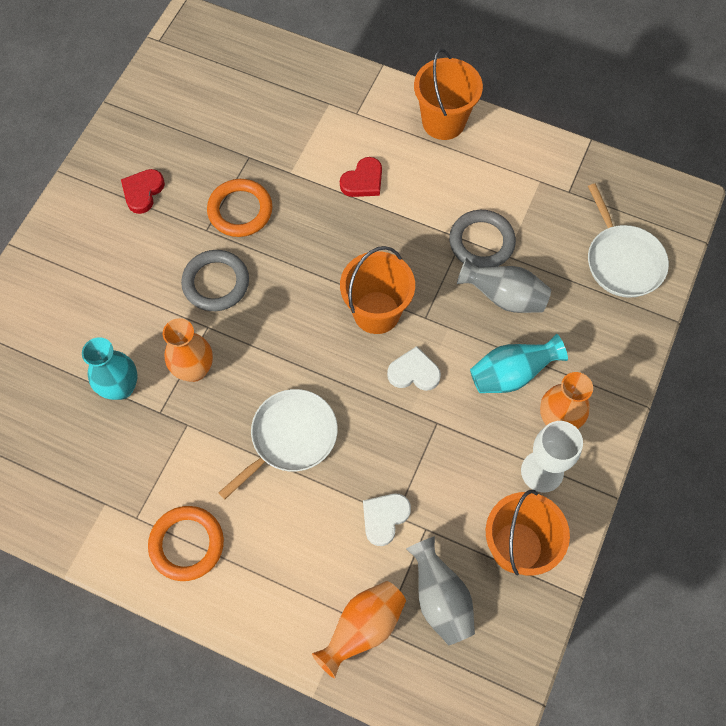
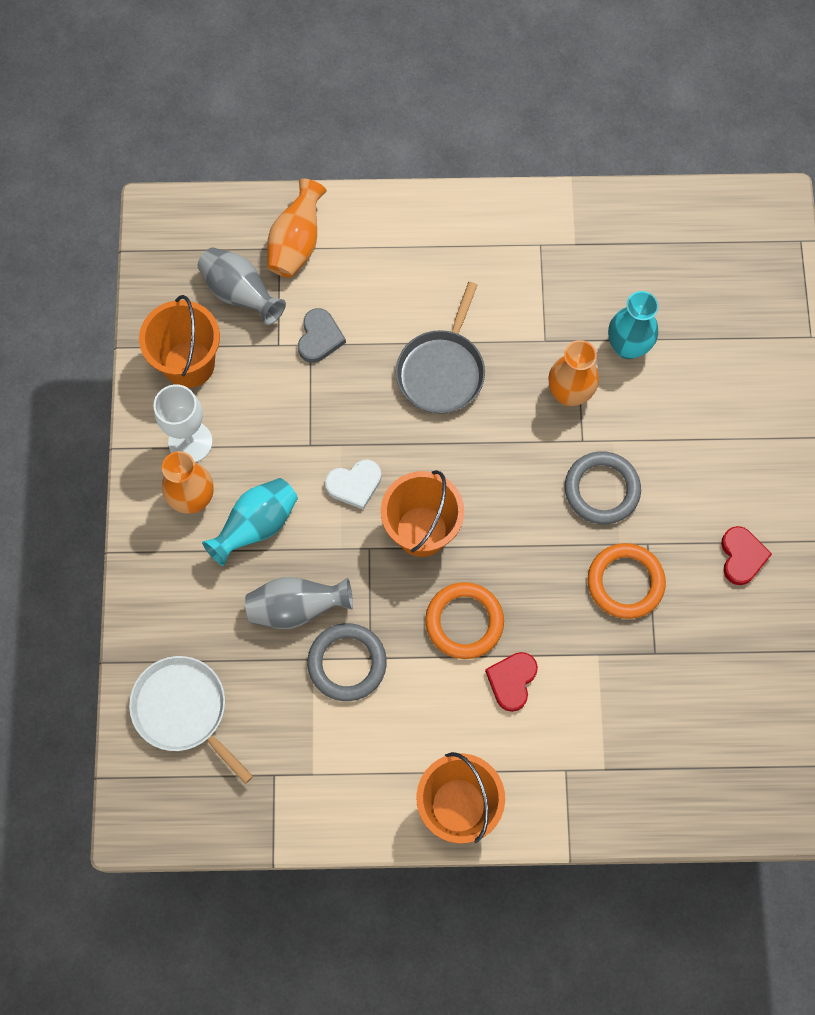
camera: 155 degrees right, 5 degrees up
orange ring [148,506,224,581] -> orange ring moved to [425,582,504,659]
white pan [218,389,338,499] -> grey pan [396,282,485,414]
white heart [363,494,411,546] -> grey heart [298,308,346,363]

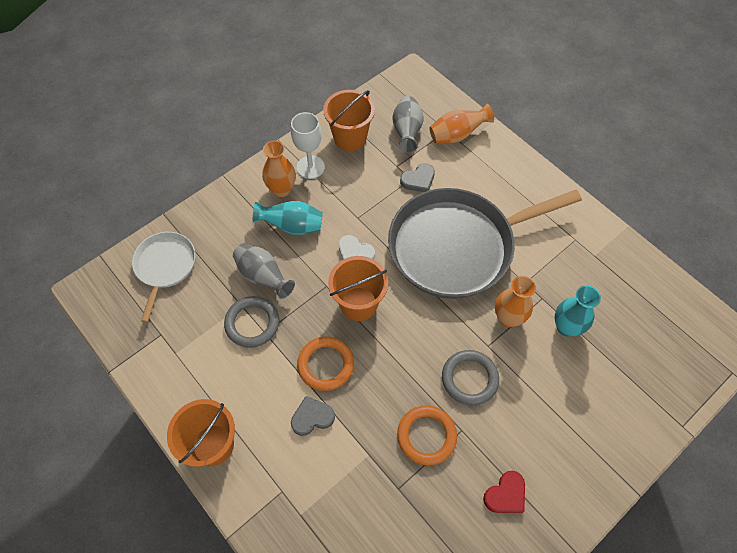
camera: 50 degrees right, 10 degrees down
grey pan [396,282,485,414] -> grey pan [388,188,582,299], size x2.01
red heart [485,652,538,712] -> grey heart [291,396,335,436]

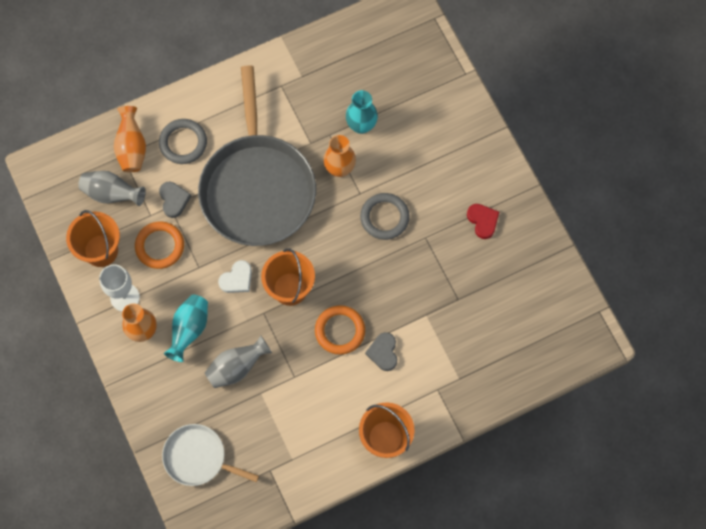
camera: 75 degrees left, 10 degrees up
grey ring [224,296,279,348] -> grey ring moved to [159,119,207,164]
orange ring [397,405,457,466] -> orange ring moved to [135,222,184,269]

